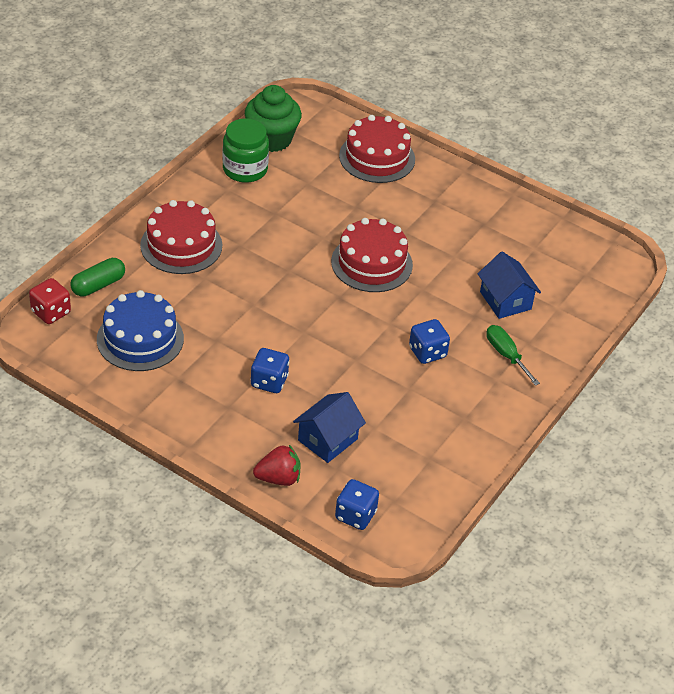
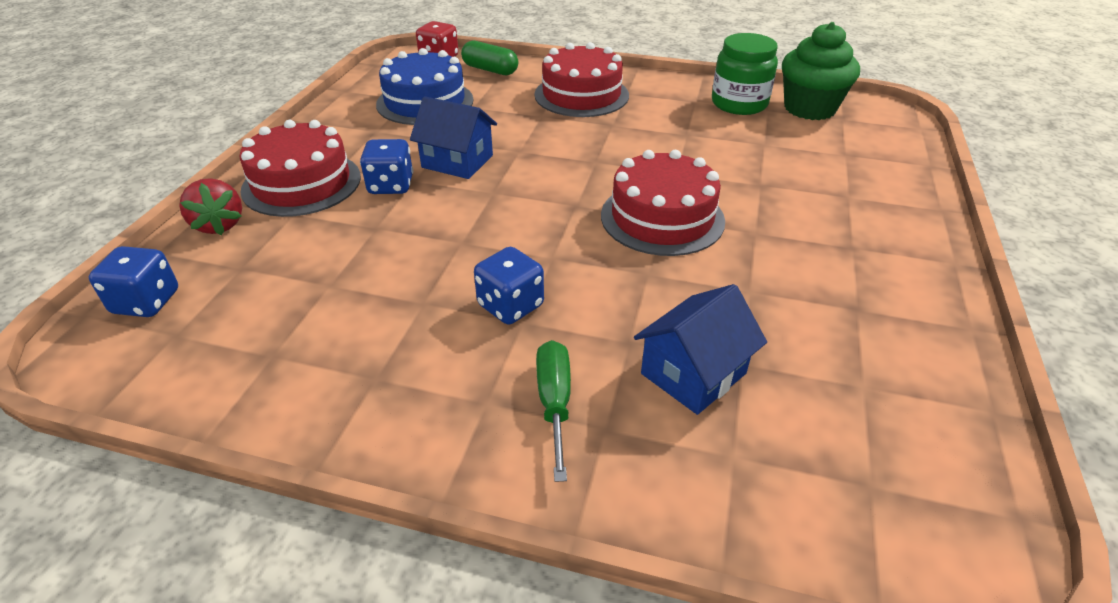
camera: 75 degrees right, 5 degrees down
blue house [293,392,366,463] -> blue house moved to [410,96,497,179]
red cake [339,115,415,183] -> red cake moved to [240,120,361,217]
green screwdriver [486,325,540,386] -> green screwdriver turned 45 degrees counterclockwise [536,340,571,482]

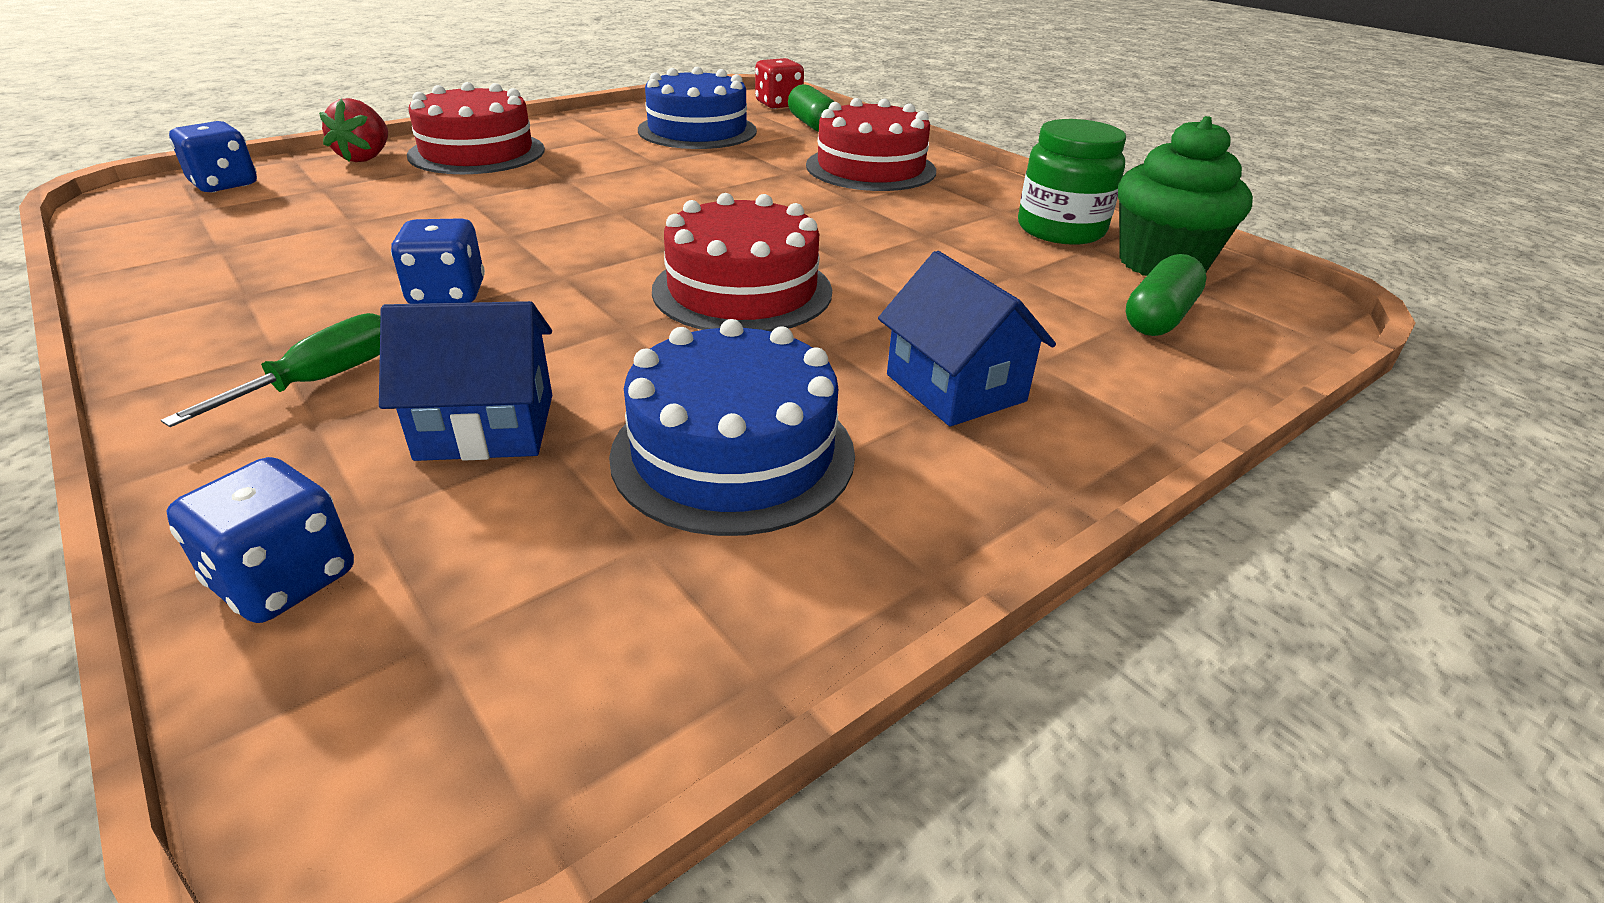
camera: 35 degrees right, 5 degrees down
blue dice [360,139,413,194] -> blue dice moved to [167,457,354,623]
blue house [410,96,497,179] -> blue house moved to [878,251,1056,426]
none -> blue cake [609,319,855,536]
none -> green capsule [1125,254,1206,336]

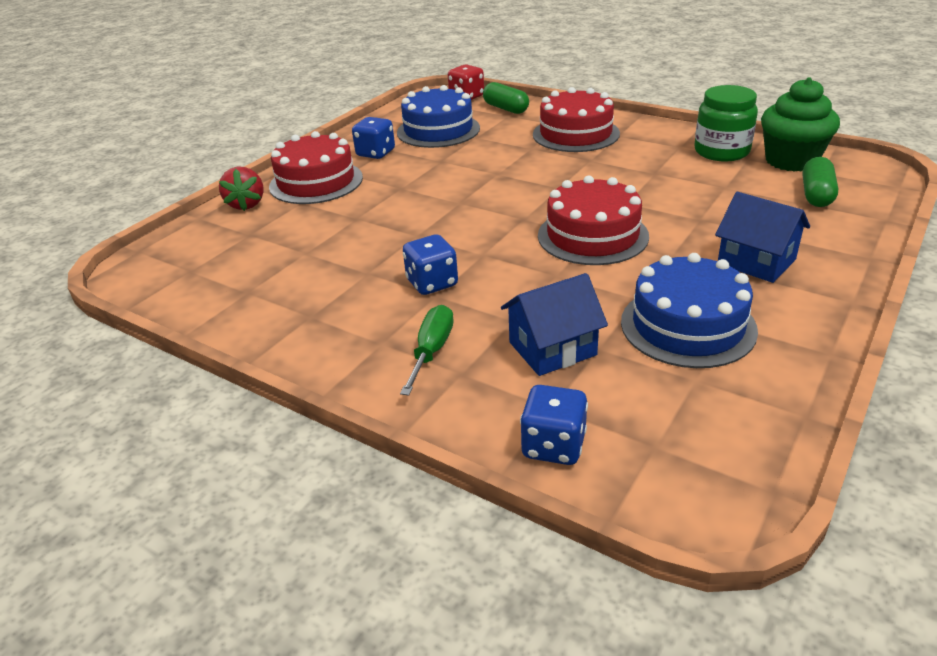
camera: 15 degrees left, 0 degrees up
blue dice [169,121,257,193] -> blue dice moved to [352,117,395,159]

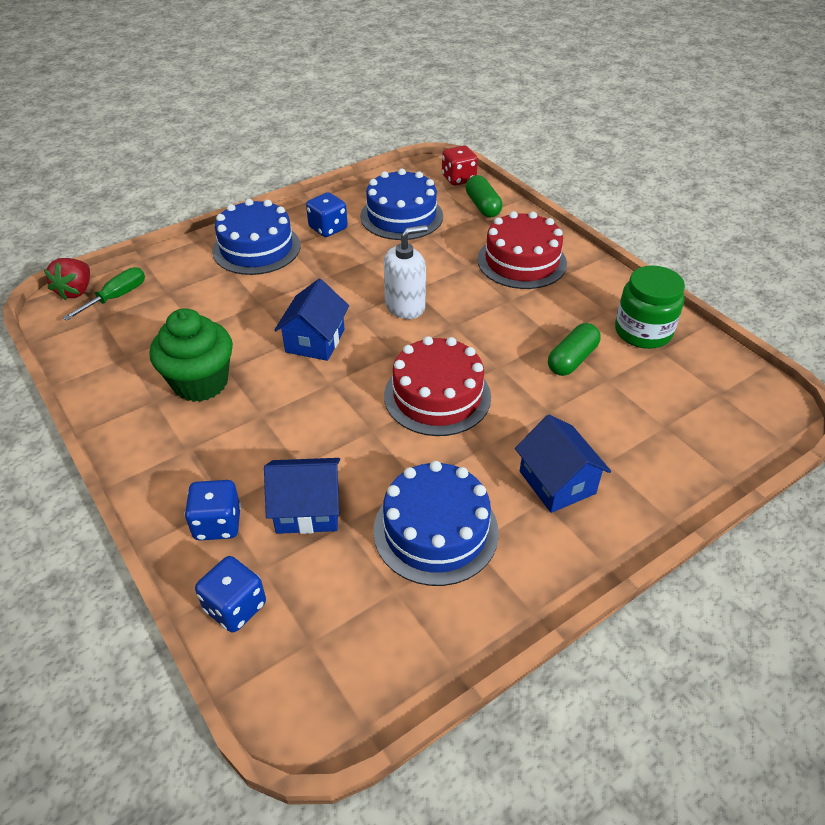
camera: 20 degrees right, 10 degrees up
red strawberry [219,167,264,211] -> red strawberry moved to [44,258,90,300]
red cake [269,131,363,204] -> blue cake [212,199,301,275]
green screwdriver [400,305,454,396] -> green screwdriver moved to [63,267,145,321]
blue dice [403,234,458,295] -> blue dice moved to [184,480,241,540]
green cupcake [761,77,840,172] -> green cupcake moved to [150,308,233,402]
green capsule [802,157,838,207] -> green capsule moved to [548,323,601,376]
none -> blue house [274,279,349,361]
none -> white soap dispenser [384,225,428,319]

